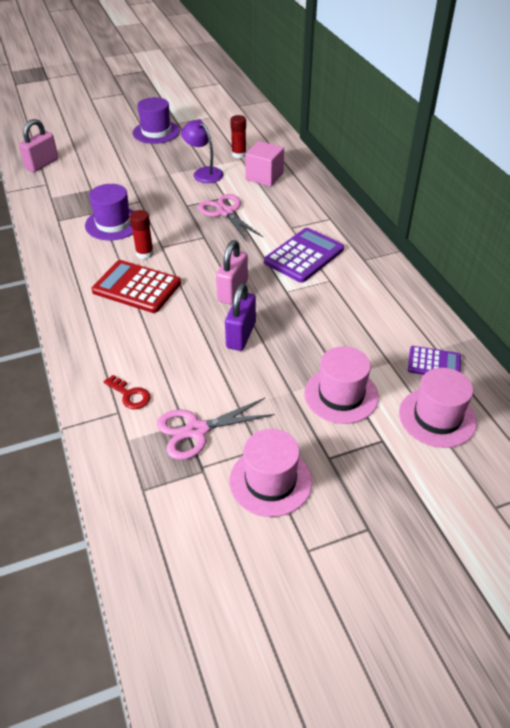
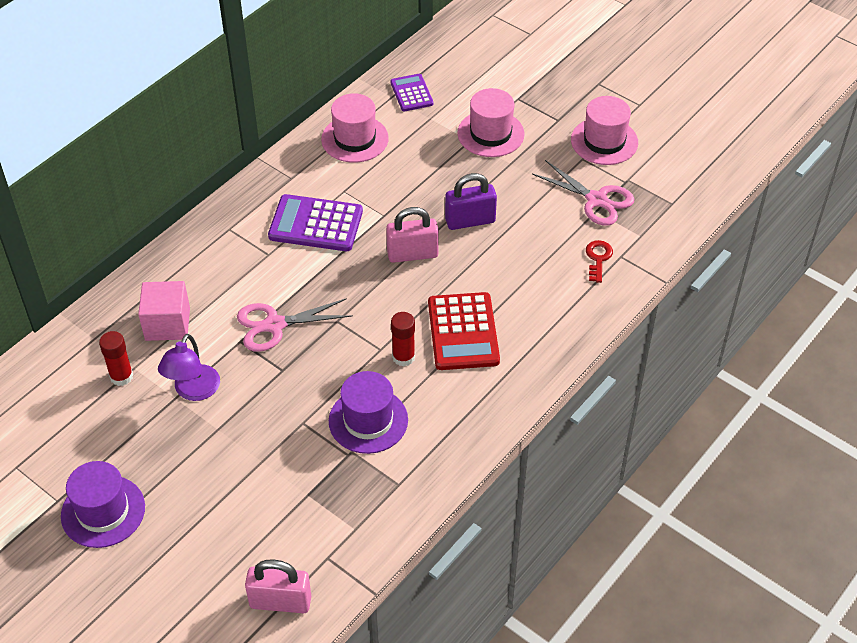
camera: 120 degrees left, 5 degrees up
pink scissors [198,194,263,242] -> pink scissors turned 45 degrees clockwise [237,298,353,352]
pink hat [399,368,477,448] -> pink hat moved to [321,93,389,163]

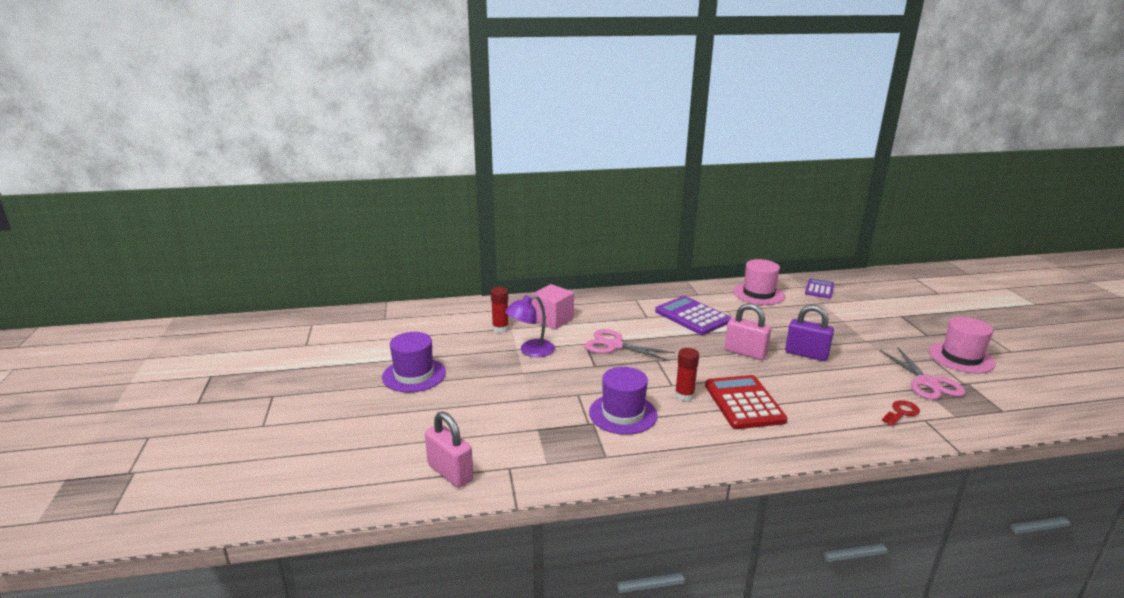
camera: 40 degrees right, 25 degrees down
red calculator [428,292,500,370] -> red calculator turned 135 degrees clockwise [705,375,787,429]
pink hat [457,88,524,157] -> none

